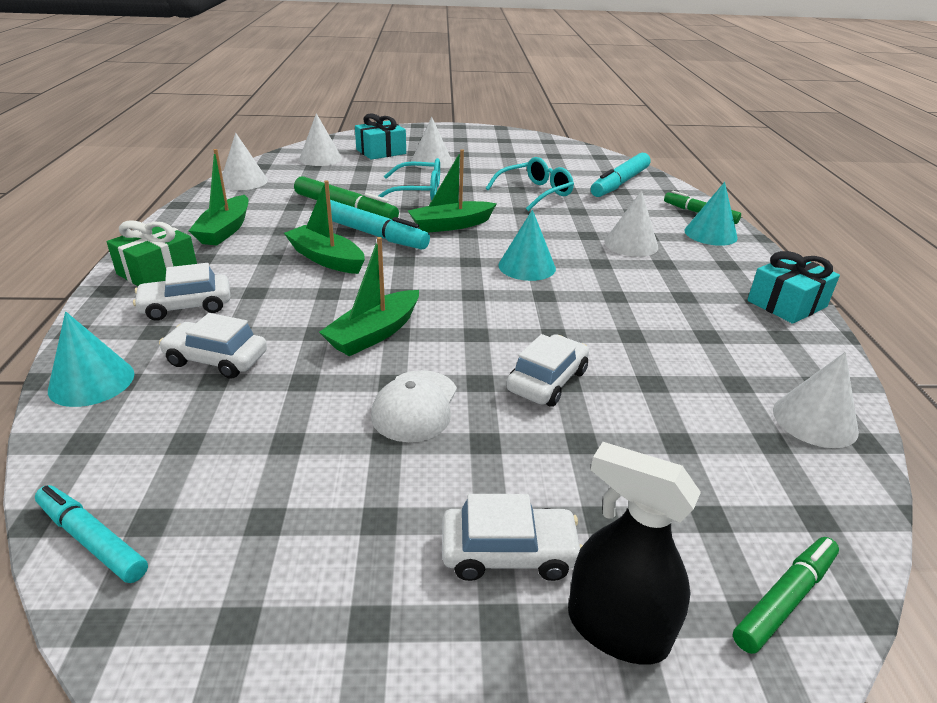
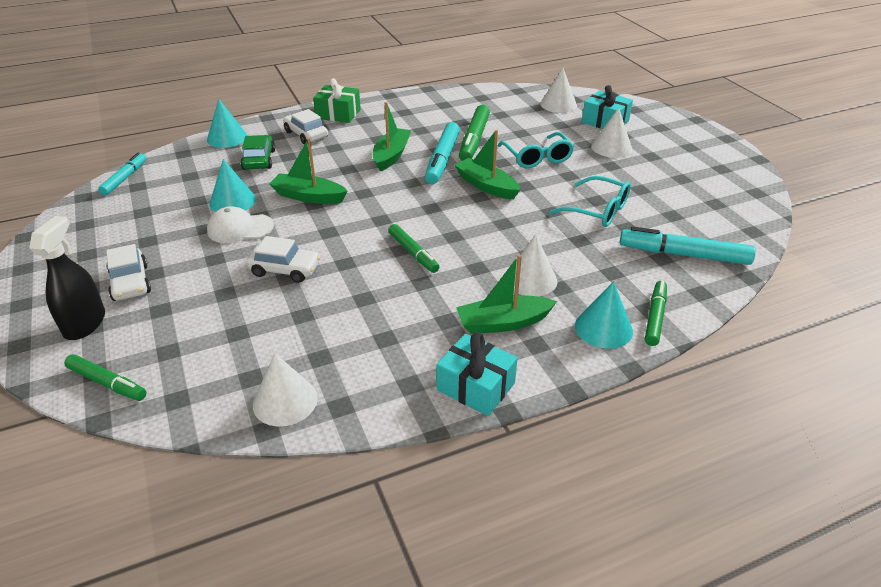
camera: 70 degrees right, 5 degrees up
white car [159,313,267,379] -> green car [241,135,275,170]
green boat [189,149,248,245] -> green boat moved to [456,254,557,334]
white cone [222,133,268,190] -> none
turquoise cone [498,210,556,281] -> turquoise cone moved to [209,159,256,212]
none -> green marker [388,224,439,273]

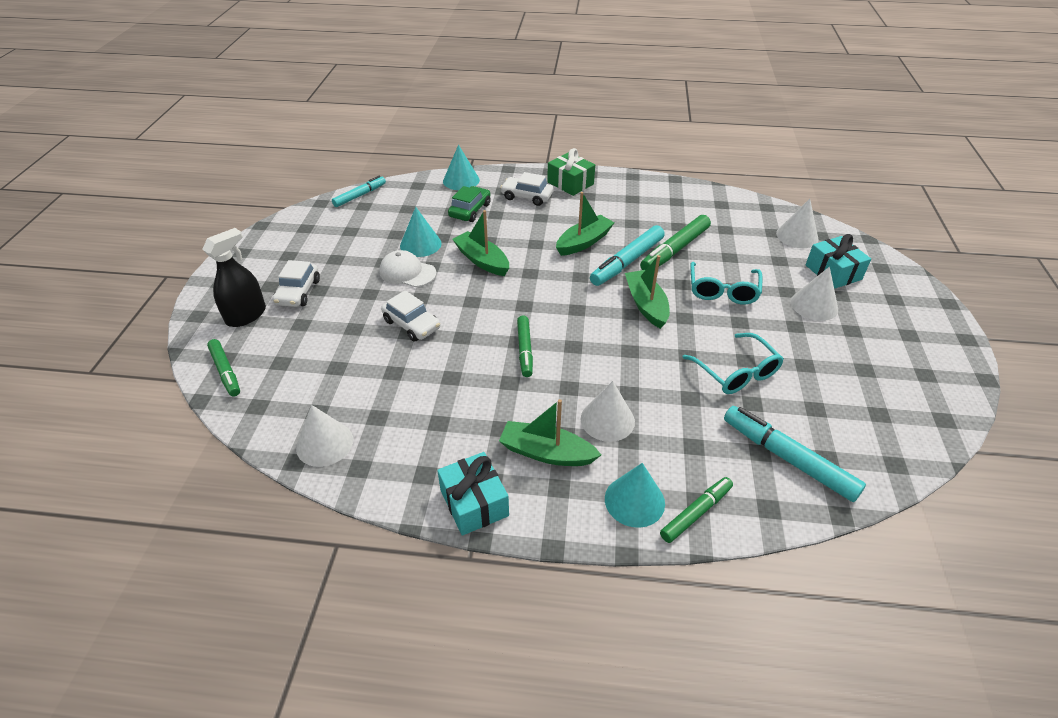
camera: 30 degrees right, 5 degrees up
white car [283,109,328,144] -> white car turned 60 degrees counterclockwise [500,172,554,206]

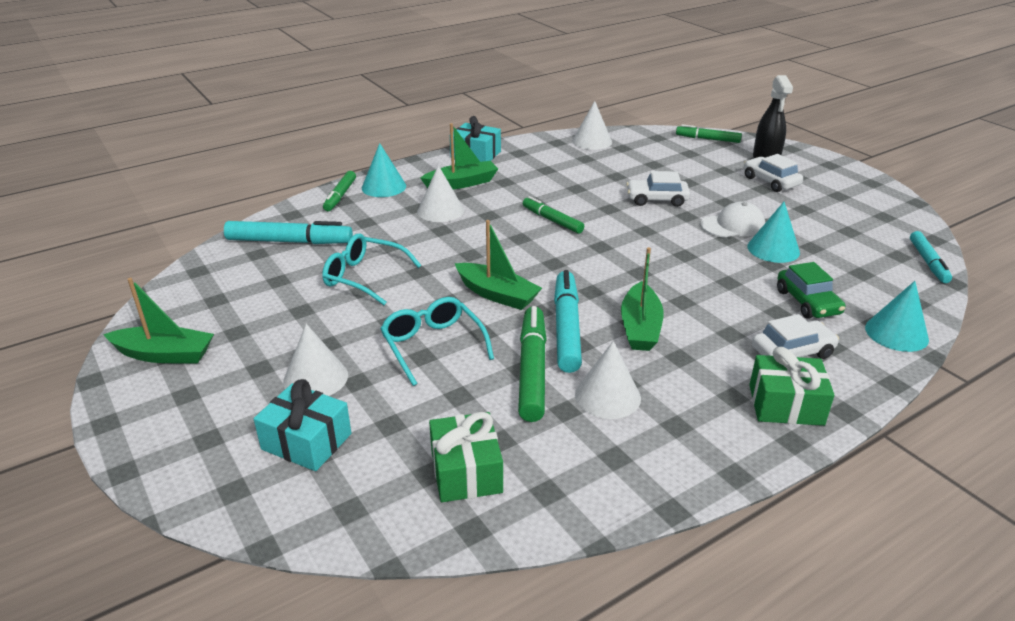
camera: 140 degrees right, 10 degrees down
green boat [453,210,509,276] -> green boat moved to [103,278,214,363]
white cone [776,199,819,248] -> white cone moved to [575,341,641,419]
none -> green gift [429,412,503,502]

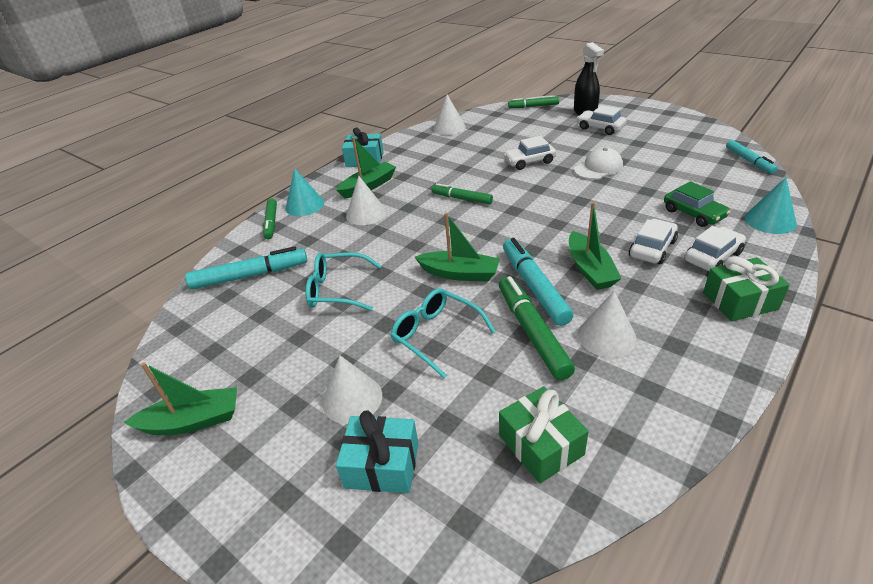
camera: 15 degrees left, 5 degrees up
turquoise cone [747,202,800,263] -> none
none -> white car [629,219,678,264]

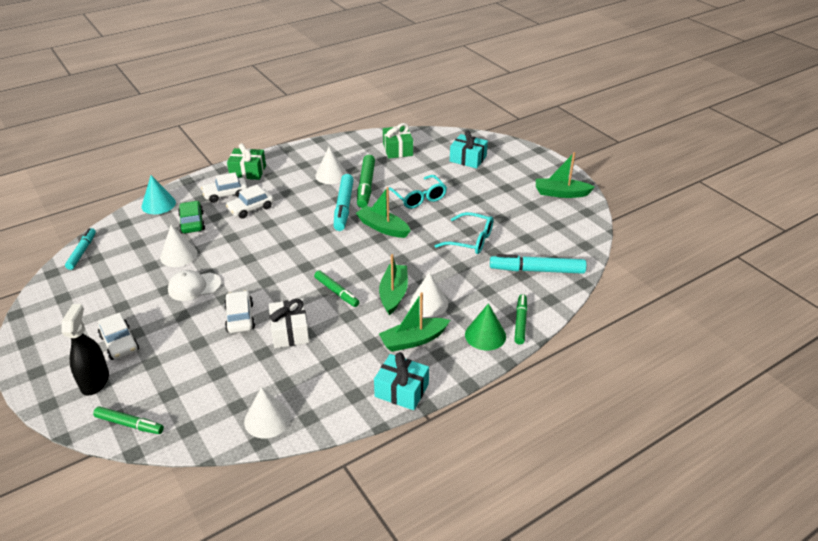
camera: 165 degrees left, 0 degrees up
turquoise cone [286,168,324,216] -> green cone [465,303,506,351]
white cone [322,355,382,424] -> white cone moved to [160,225,198,267]
white car [503,136,556,170] -> white car turned 105 degrees counterclockwise [224,290,255,333]
green boat [569,202,622,290] -> green boat moved to [379,254,408,315]
none -> white gift [269,299,309,348]

